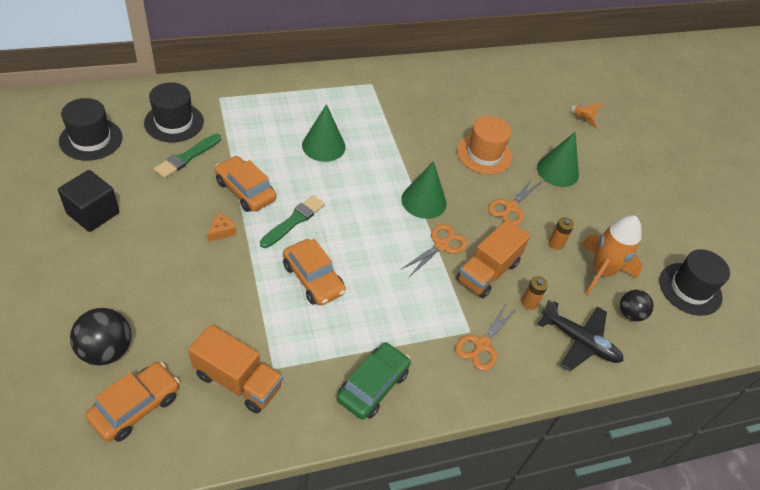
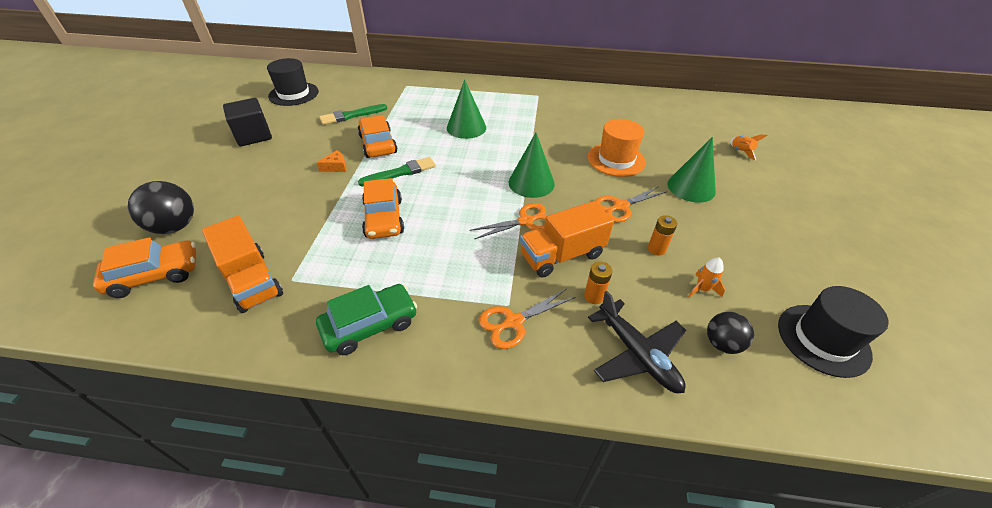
camera: 30 degrees right, 5 degrees down
black hat [144,82,204,142] -> none
orange rocket [581,215,642,295] -> orange rocket [688,258,725,298], size x0.44

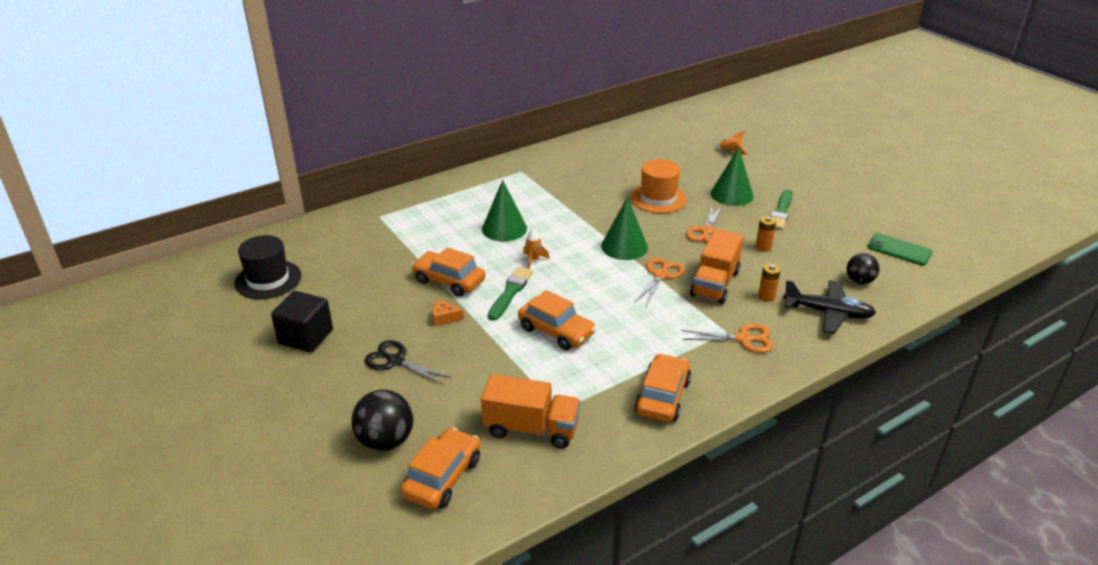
camera: 40 degrees left, 10 degrees down
green car [316,284,417,355] -> orange car [634,353,691,422]
orange cheese [317,150,346,172] -> orange cheese turned 105 degrees counterclockwise [433,300,464,327]
green brush [319,104,387,125] -> green brush moved to [770,189,793,230]
orange scissors [479,289,576,349] -> orange scissors turned 105 degrees counterclockwise [682,324,773,353]
orange rocket [688,258,725,298] -> orange rocket moved to [523,228,549,269]
black hat [778,286,889,378] -> green phone [867,233,933,265]
none -> black scissors [365,340,452,385]

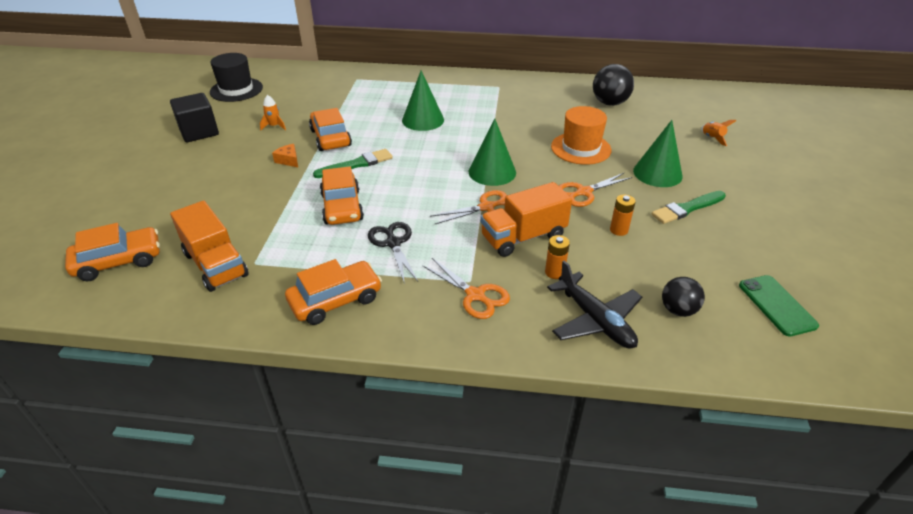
camera: 40 degrees right, 5 degrees up
black ball [351,390,413,451] -> black ball moved to [593,64,634,106]
black scissors [365,340,452,385] -> black scissors moved to [368,222,418,284]
orange rocket [523,228,549,269] -> orange rocket moved to [260,95,286,130]

